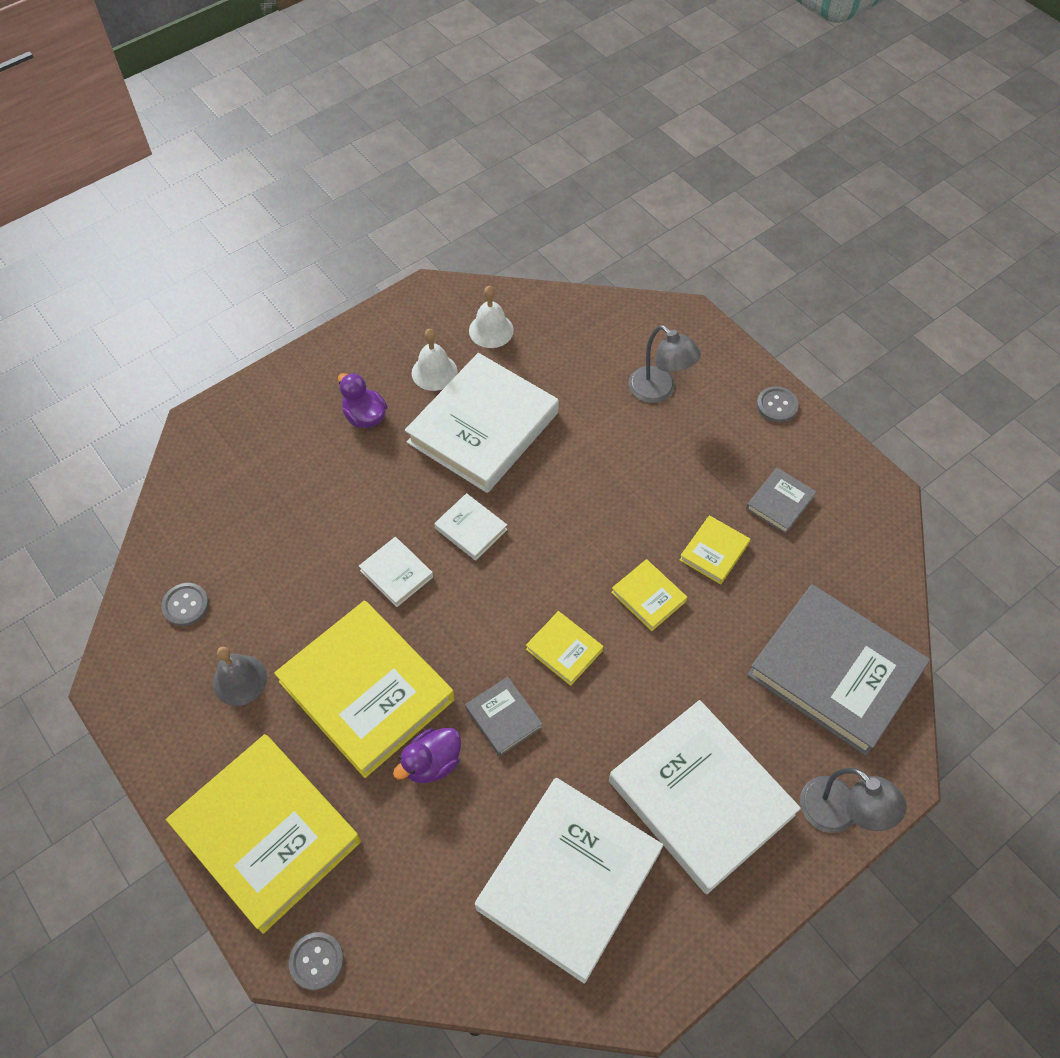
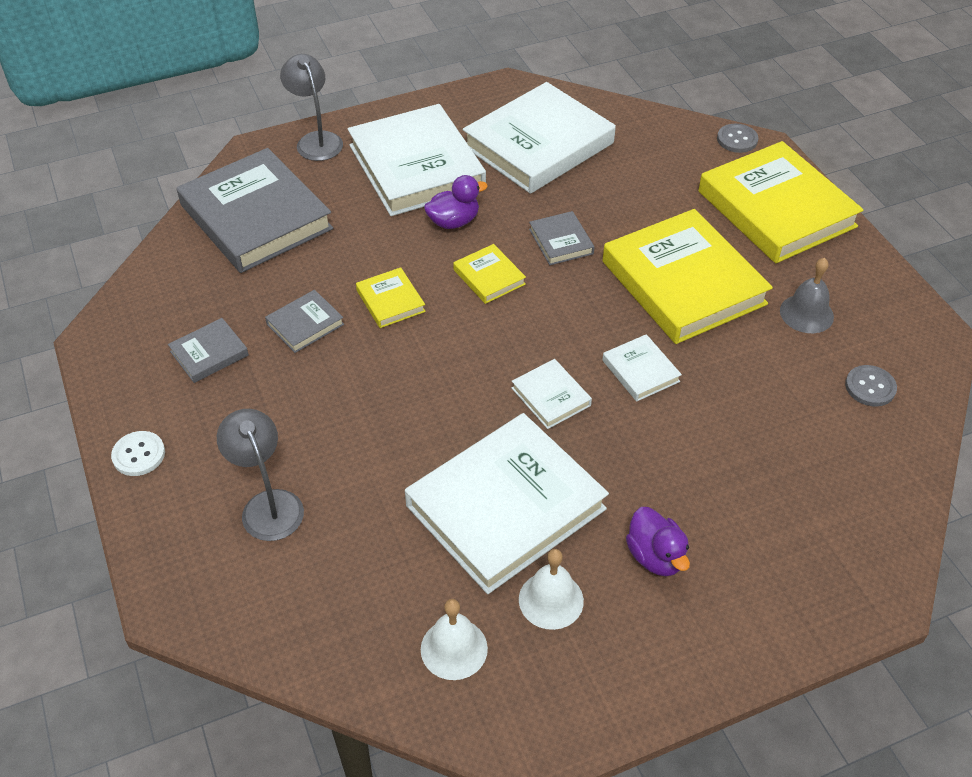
camera: 165 degrees left, 10 degrees down
purple duck [393,728,461,783] -> purple duck moved to [424,175,488,229]
yellow book [680,515,750,584] -> grey book [265,290,344,353]
grey button [757,386,799,422] -> white button [111,431,165,476]

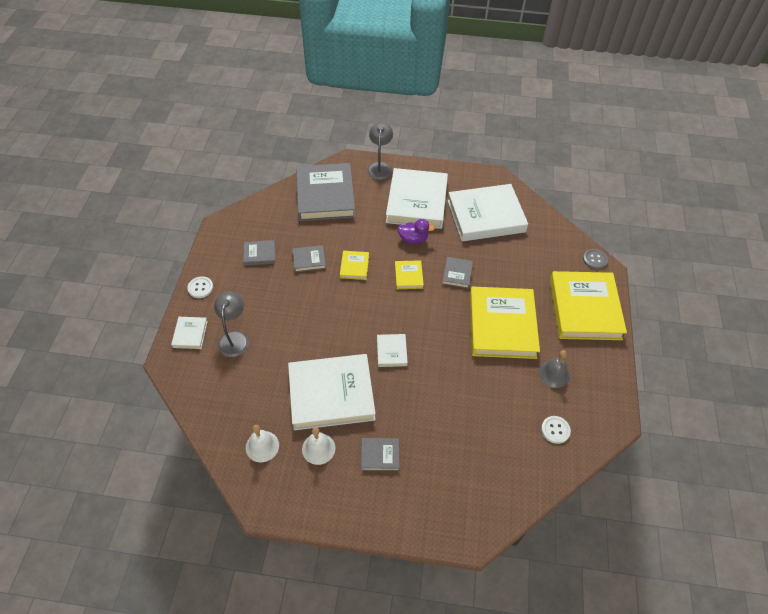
camera: 30 degrees right, 5 degrees up
white book [602,334,682,402] -> white book moved to [171,317,208,349]
purple duck [626,507,690,576] -> grey book [361,438,399,471]
grey button [845,365,897,406] -> white button [541,416,571,444]

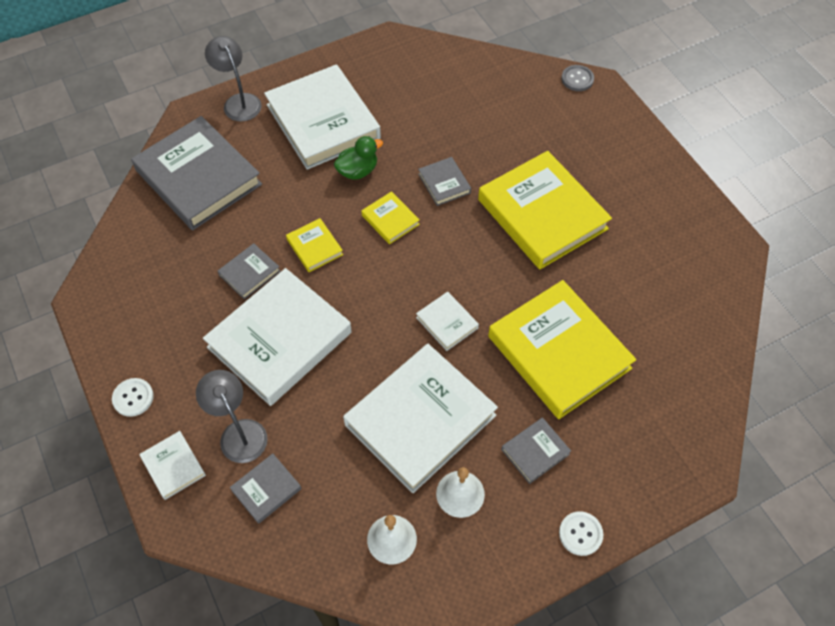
camera: 35 degrees left, 5 degrees up
grey book [243,240,275,266] -> grey book moved to [230,453,302,524]
purple duck [397,219,435,244] -> green duck [334,136,383,180]
white book [448,184,528,241] -> white book moved to [203,268,352,406]
grey bell [538,350,570,388] -> none
white button [541,416,571,444] -> white button moved to [559,511,603,556]
yellow book [550,271,627,340] -> yellow book moved to [488,280,636,419]

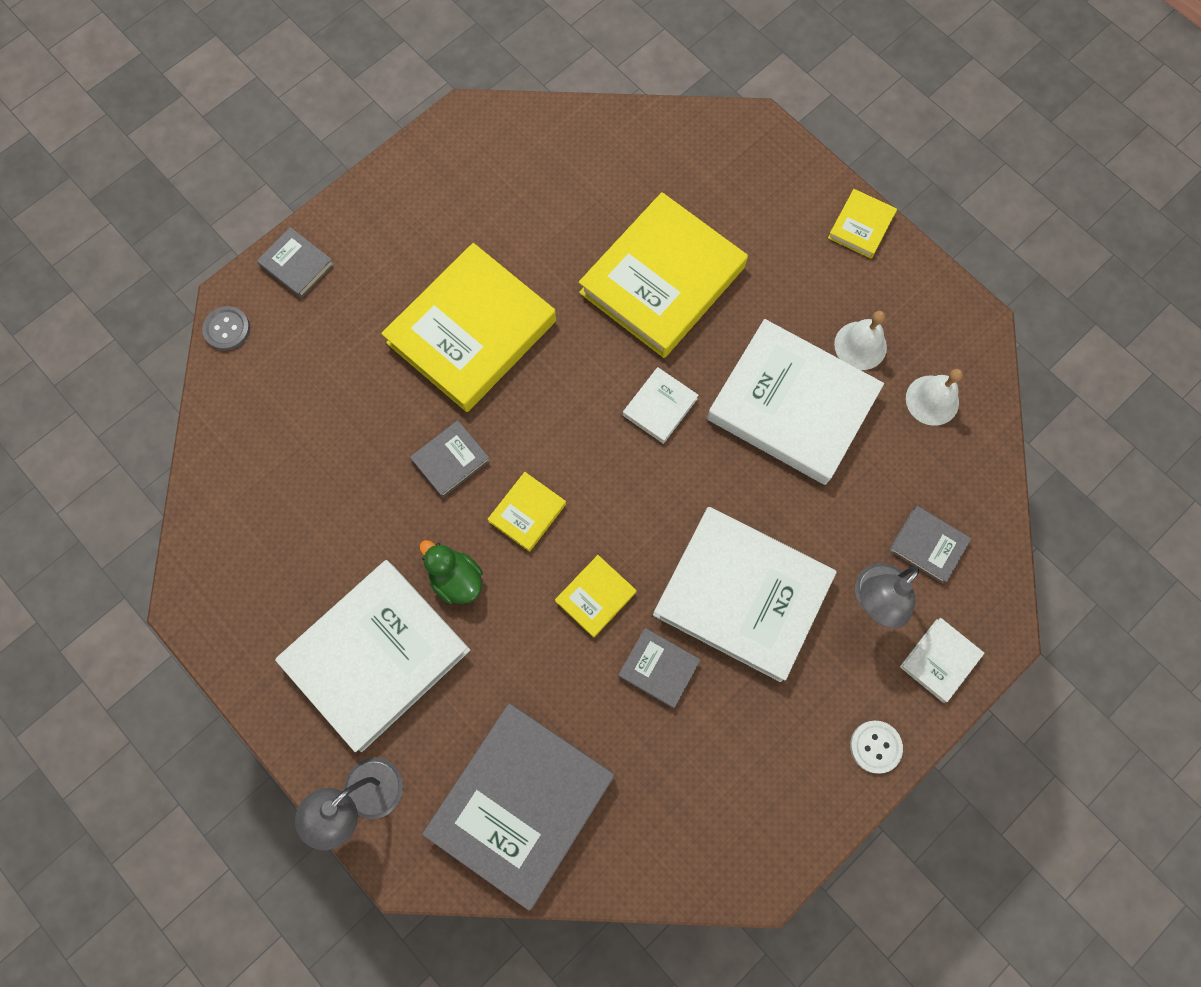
camera: 105 degrees left, 15 degrees up
grey book [501,418,571,484] -> grey book moved to [257,227,334,298]
white button [559,511,603,556] -> yellow book [828,189,897,258]

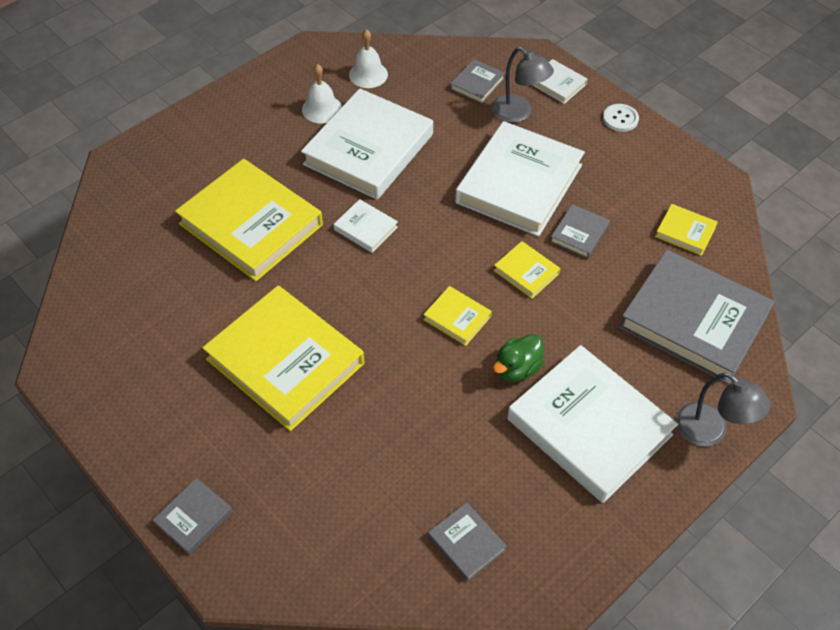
camera: 90 degrees left, 20 degrees down
grey button [202,306,250,351] -> none
grey book [410,420,490,498] -> grey book moved to [428,502,506,581]
yellow book [828,189,897,258] -> yellow book moved to [655,204,718,256]

